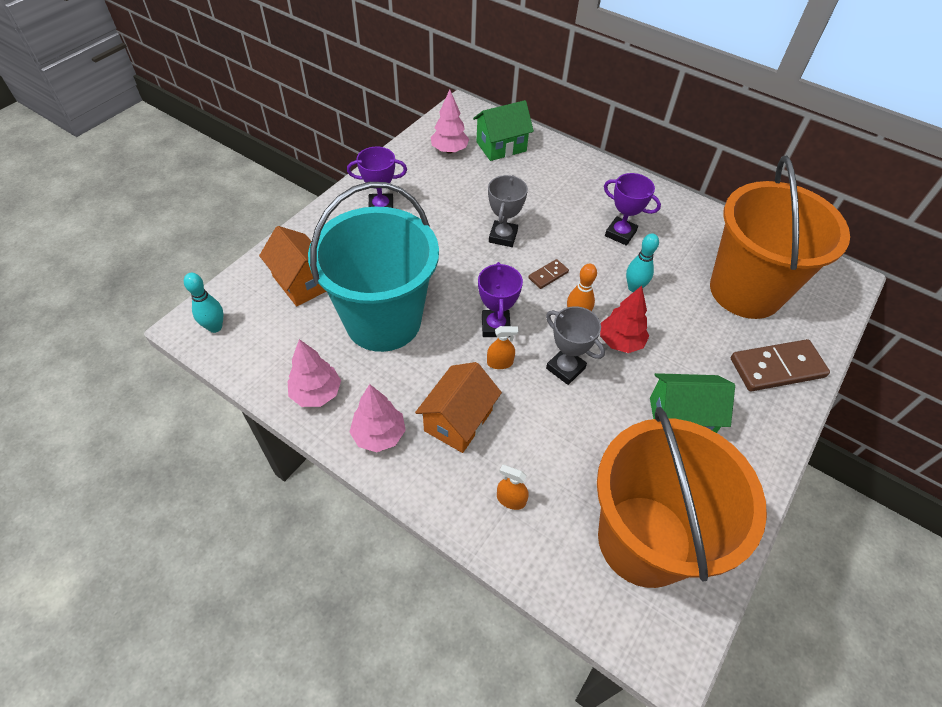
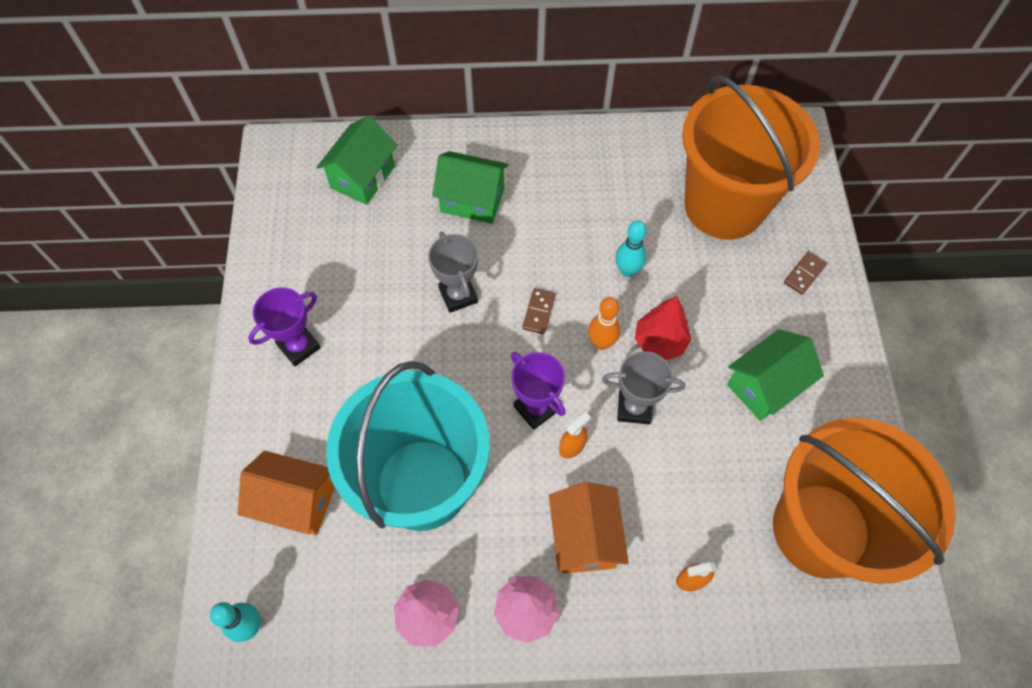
camera: 35 degrees left, 10 degrees up
pink tree [431,90,469,154] -> none
purple trophy [604,173,661,246] -> none
brown domino [731,339,830,392] -> brown domino [784,251,827,295], size x0.49
none -> green house [432,151,509,224]

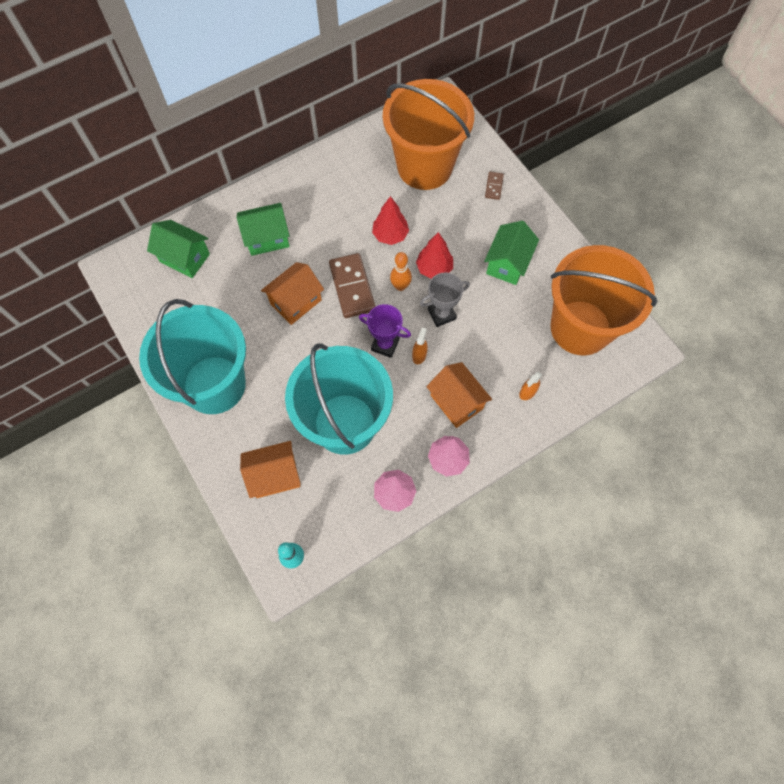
camera: 30 degrees left, 5 degrees up
purple trophy [248,287,321,366] -> turquoise bucket [139,299,246,414]
green house [317,116,397,205] -> green house turned 60 degrees counterclockwise [147,220,210,278]
grey trophy [428,231,478,313] -> orange house [261,262,324,325]
brown domino [522,288,555,334] -> brown domino [329,253,376,318], size x2.04
turquoise bowling pin [616,220,647,277] -> red tree [372,196,409,245]

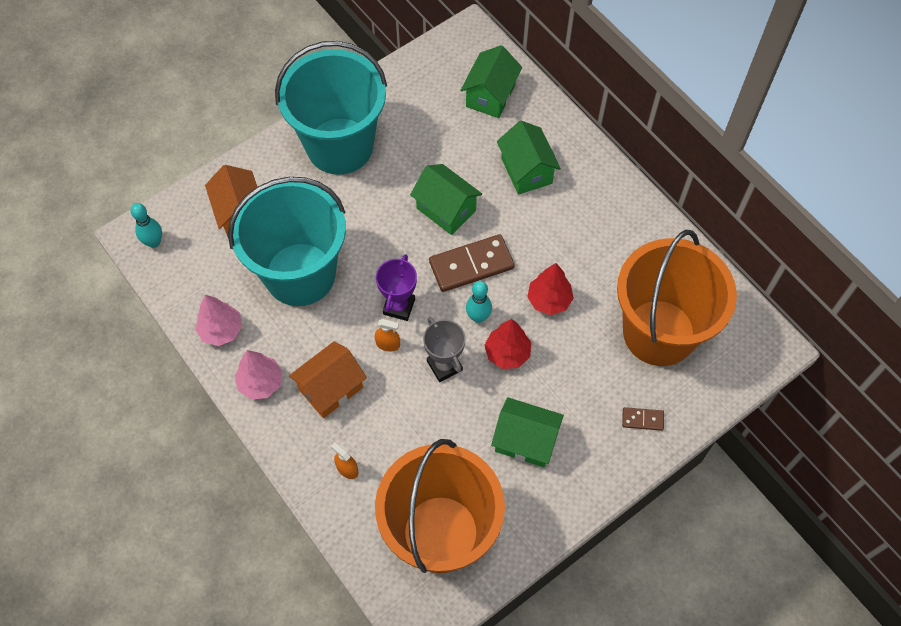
camera: 85 degrees right, 5 degrees down
orange house [261,262,324,325] -> green house [410,164,482,235]
orange bowling pin [390,252,412,291] -> turquoise bowling pin [466,281,492,323]

